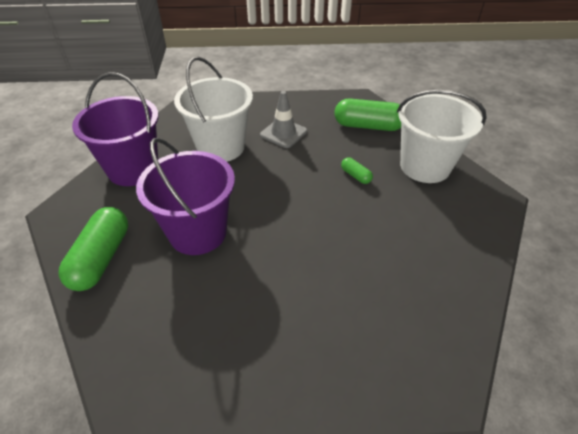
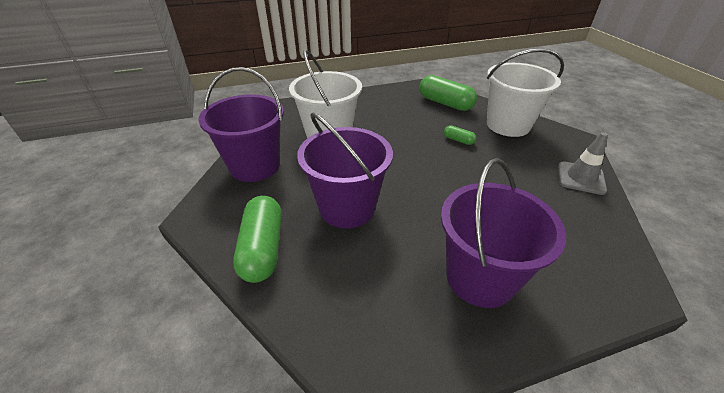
camera: 15 degrees left, 5 degrees down
grey traffic cone [260,91,307,148] -> grey traffic cone moved to [558,132,608,195]
green capsule [335,98,401,131] -> green capsule turned 45 degrees clockwise [419,75,477,111]
none -> purple bucket [441,158,566,308]

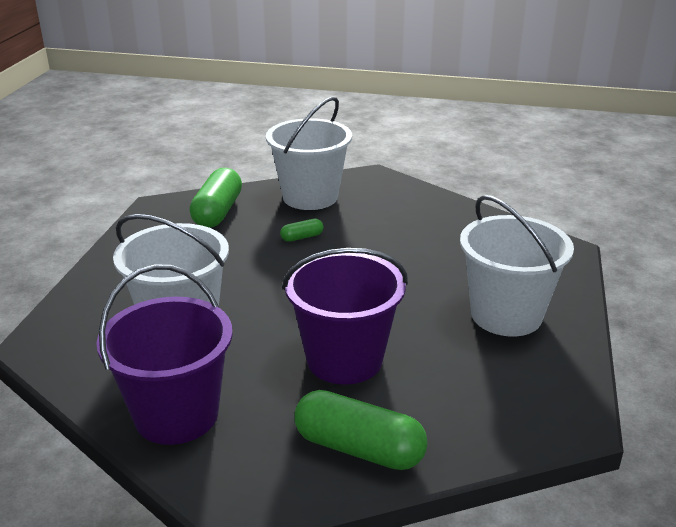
camera: 60 degrees left, 10 degrees down
green capsule [419,75,477,111] -> green capsule turned 60 degrees counterclockwise [190,168,242,228]
purple bucket [441,158,566,308] -> white bucket [460,195,574,337]
grey traffic cone [558,132,608,195] -> none

